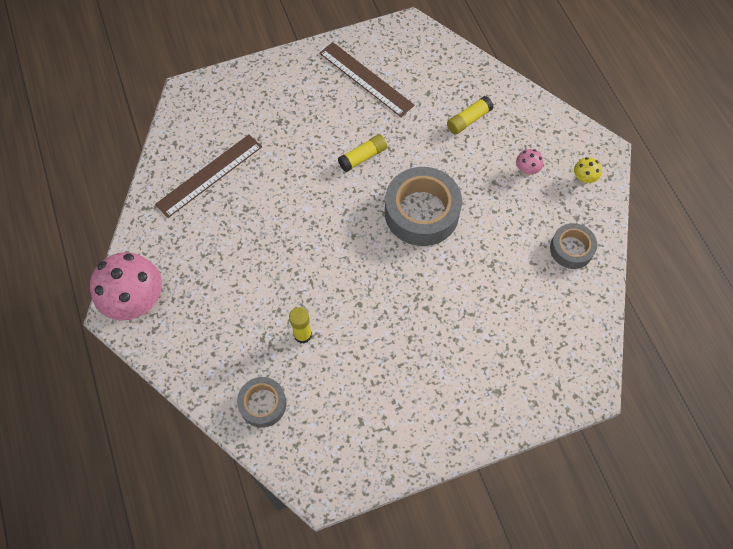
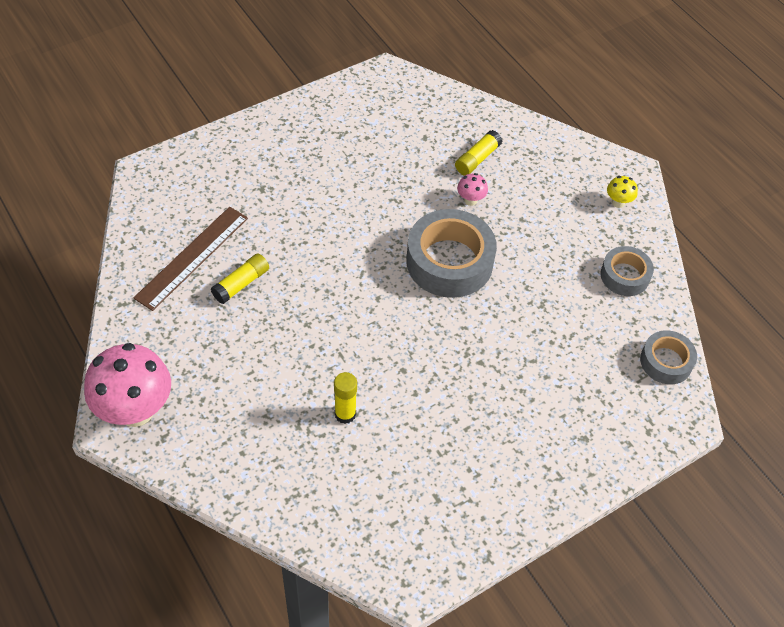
camera: 15 degrees left, 10 degrees down
grey tape [237,377,286,428] -> grey tape moved to [640,330,697,384]
brown ruler [319,42,414,117] -> none
yellow glue stick [338,134,387,172] -> yellow glue stick moved to [211,253,269,304]
pink mushroom [516,149,543,176] -> pink mushroom moved to [457,173,488,206]

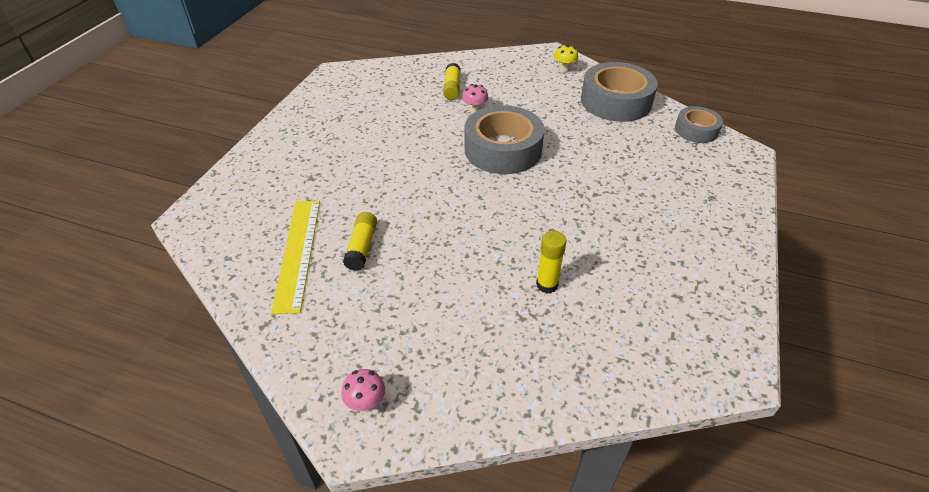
camera: 35 degrees left, 10 degrees down
pink mushroom [84,343,171,427] -> pink mushroom [341,369,385,412], size x0.43
brown ruler [134,207,248,311] -> yellow ruler [271,201,320,314]
grey tape [600,246,654,296] -> grey tape [581,62,658,122], size x1.77

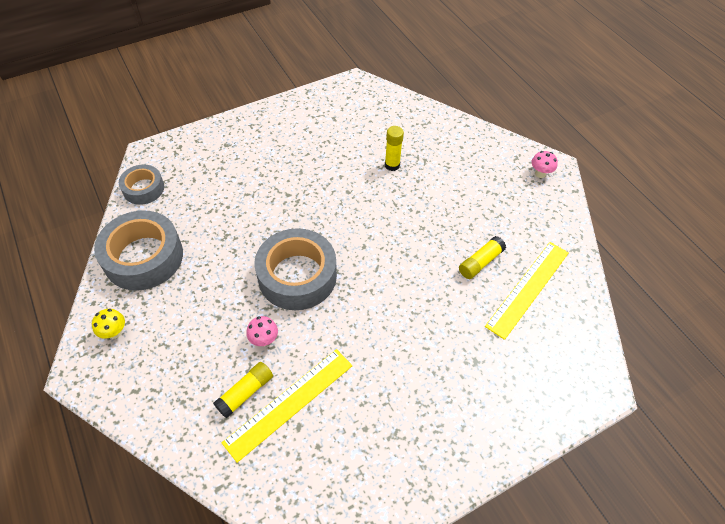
camera: 140 degrees left, 10 degrees up
none -> yellow ruler [222,349,353,463]

